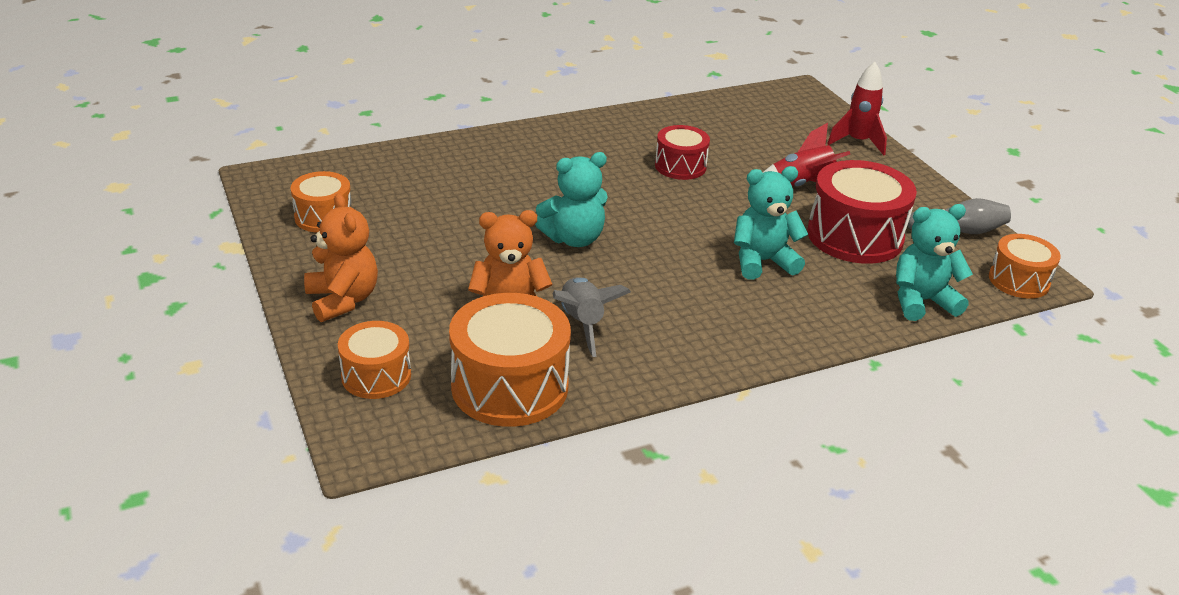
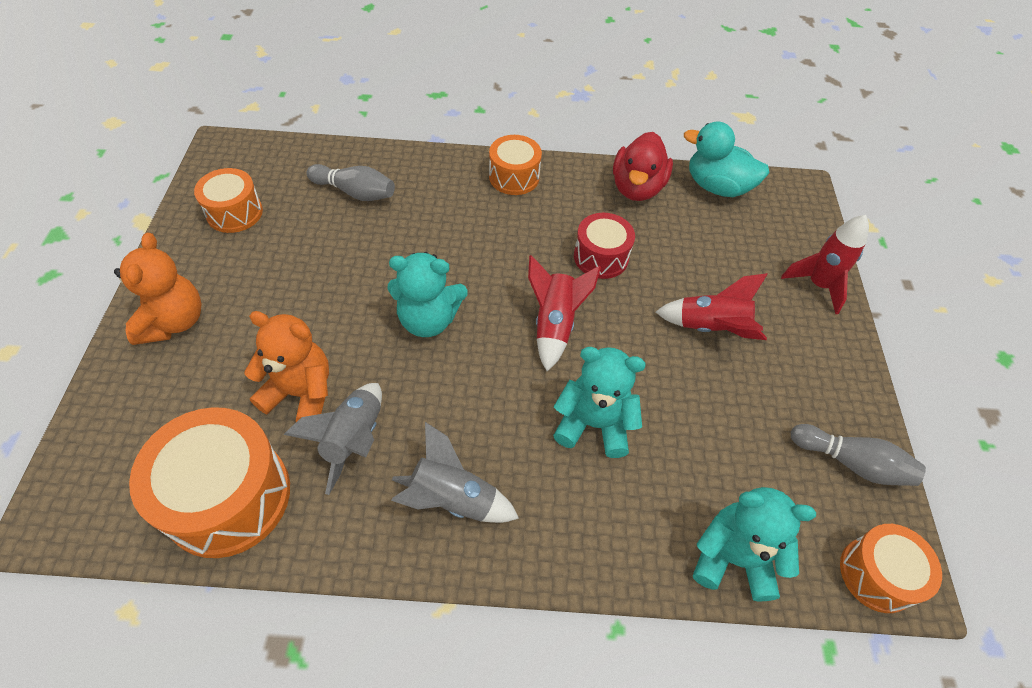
camera: 25 degrees right, 20 degrees up
orange drum [338,321,411,399] -> orange drum moved to [489,135,542,195]
red drum [807,160,917,264] -> none
none -> grey bowling pin [307,164,395,201]
none -> grey rocket [391,422,519,523]
none -> red rocket [528,255,601,371]
none -> red duck [613,132,673,201]
none -> turquoise duck [684,121,769,197]

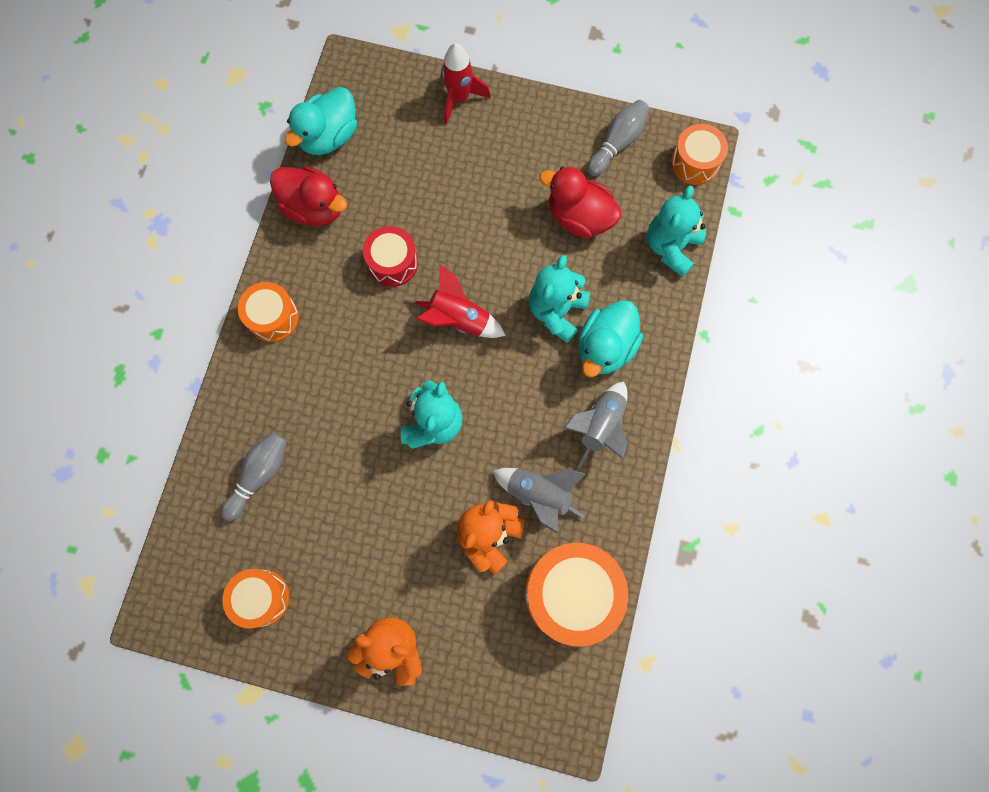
camera: 75 degrees left, 20 degrees up
red rocket [656,273,768,340] -> none
none -> red duck [539,166,622,238]
none -> turquoise duck [579,300,643,377]

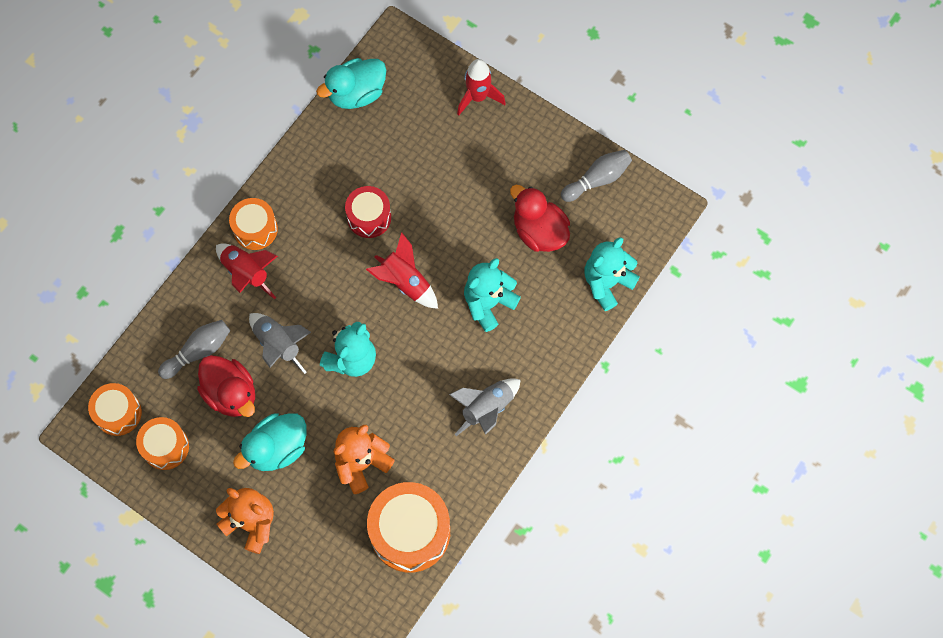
camera: 20 degrees right, 5 degrees down
red duck [270,166,347,226] -> red duck moved to [197,355,255,417]
grey rocket [492,468,586,534] -> grey rocket moved to [249,313,311,374]
turquoise duck [579,300,643,377] -> turquoise duck moved to [233,413,306,471]
orange drum [671,124,728,185] -> orange drum moved to [88,383,142,436]
none -> red rocket [216,243,278,299]

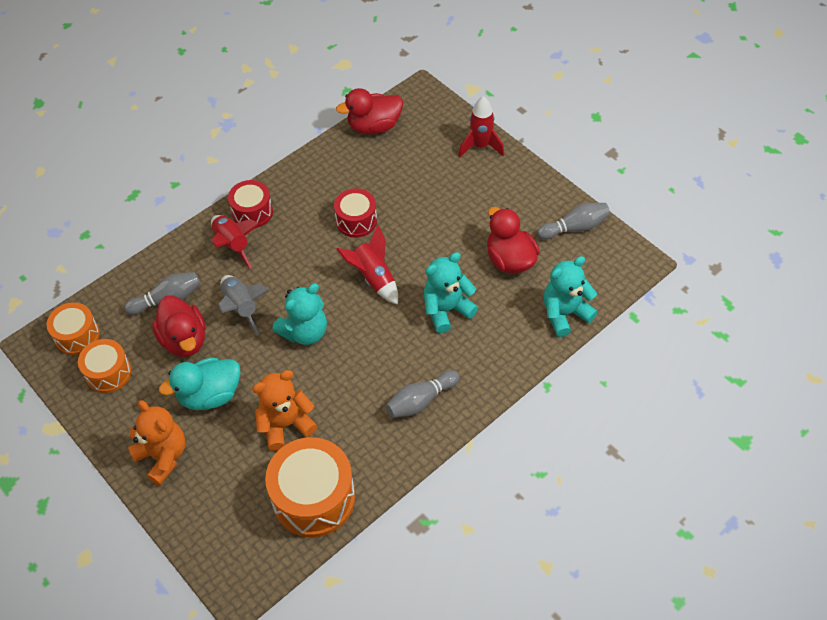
camera: 15 degrees right, 15 degrees down
orange drum [229,198,278,250] -> red drum [228,180,273,228]
turquoise duck [316,58,386,109] -> red duck [336,88,403,134]
grey rocket [449,378,521,436] -> grey bowling pin [385,370,459,418]

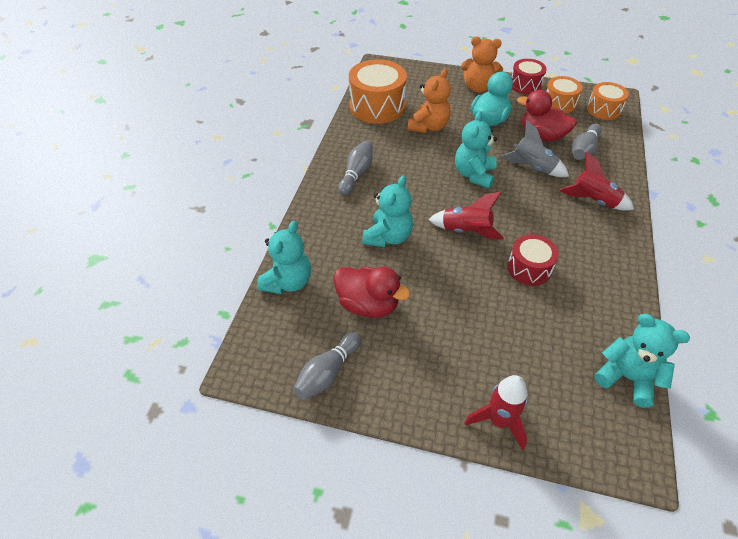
camera: 145 degrees right, 5 degrees down
red drum [228,180,273,228] -> red drum moved to [512,59,547,95]
red duck [336,88,403,134] -> turquoise teddy bear [594,314,690,407]

